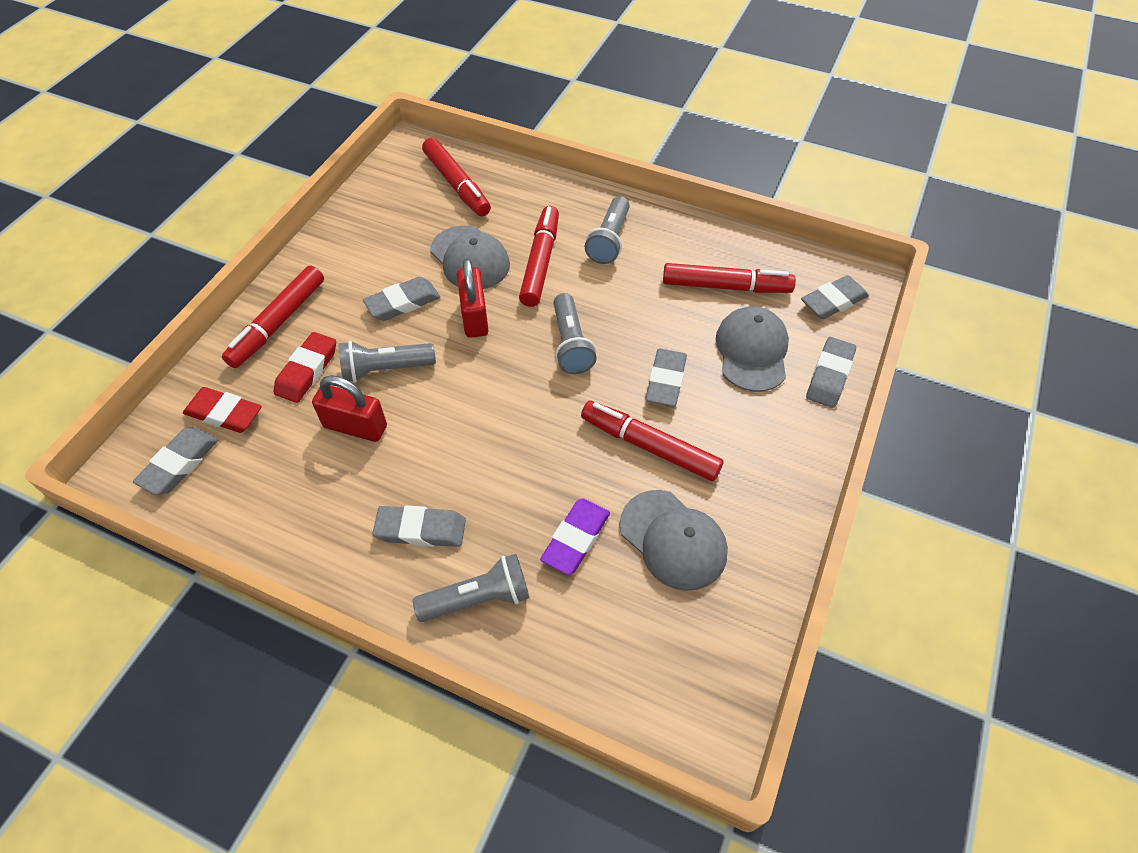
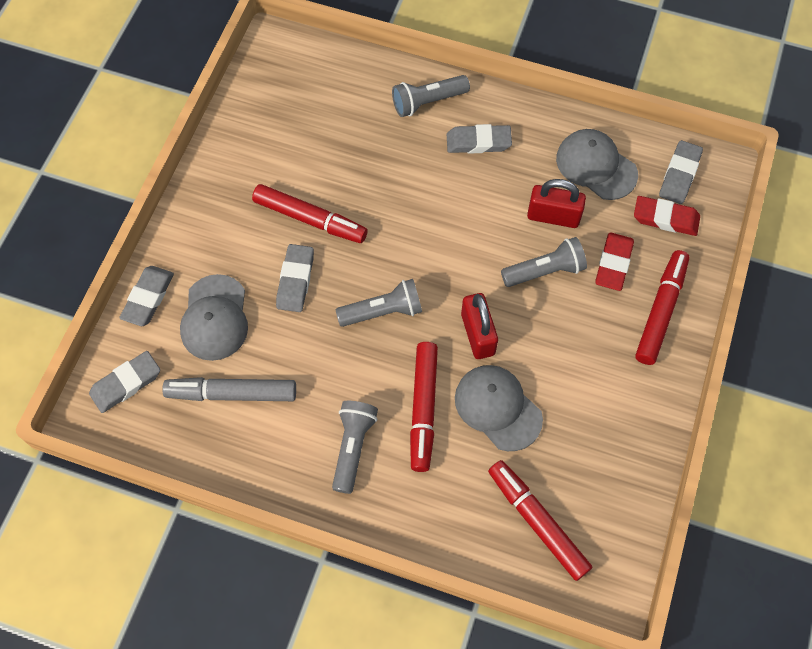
camera: 175 degrees right, 10 degrees up
grey eraser [363,277,440,321] -> none
purple eraser [540,499,610,575] -> none
grey flashlight [553,293,597,374] -> grey flashlight turned 90 degrees clockwise [336,279,422,327]
grey cap [619,490,728,591] -> grey cap moved to [556,129,638,200]
red marker [663,263,796,293] -> grey marker [162,377,296,401]

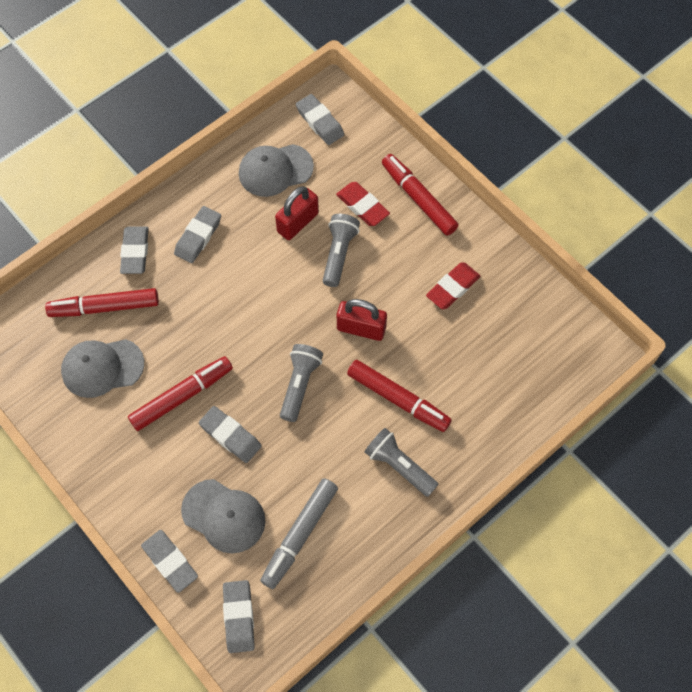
camera: 60 degrees left, 0 degrees up
grey flashlight [392,75,470,117] -> grey eraser [120,226,148,274]
grey cap [455,365,543,451] -> grey cap moved to [61,339,144,398]
red marker [488,460,592,581] -> red marker moved to [45,288,159,317]
red eraser [634,196,700,236] -> red eraser moved to [426,262,481,309]

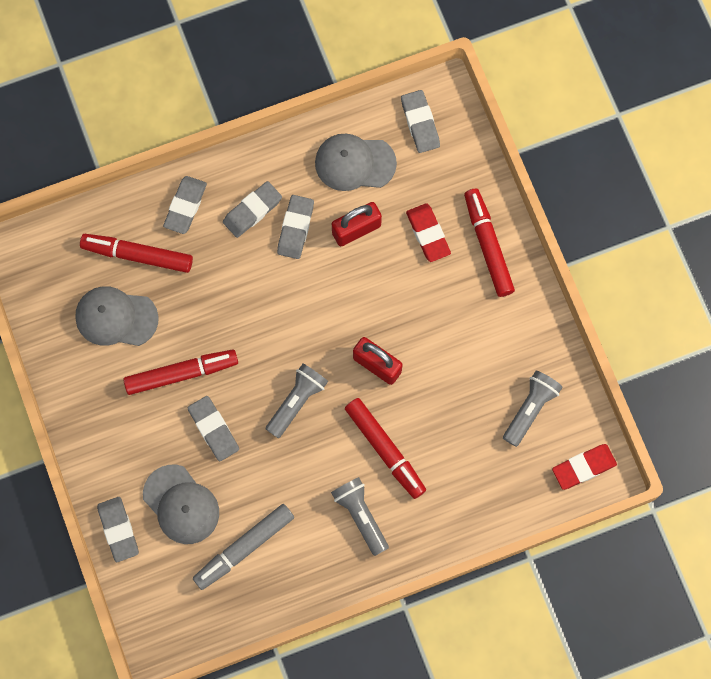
camera: 20 degrees right, 10 degrees up
grey eraser [223,580,255,653] -> grey eraser moved to [277,195,314,259]
grey flashlight [323,214,360,287] -> grey flashlight moved to [503,371,563,447]
red eraser [426,262,481,309] -> red eraser moved to [552,444,617,490]

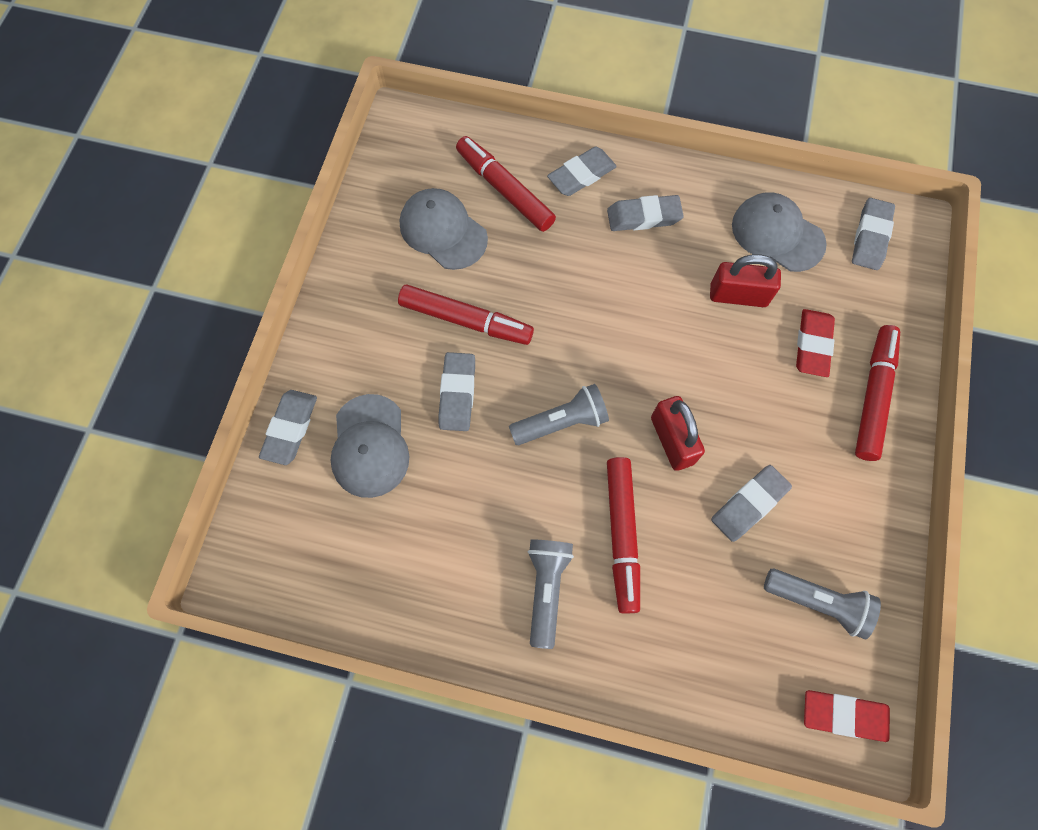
camera: 35 degrees right, 5 degrees down
grey marker [193,504,294,590] -> none
grey eraser [277,195,314,259] -> grey eraser moved to [711,465,792,542]
grey flashlight [503,371,563,447] -> grey flashlight turned 45 degrees clockwise [764,569,881,639]

